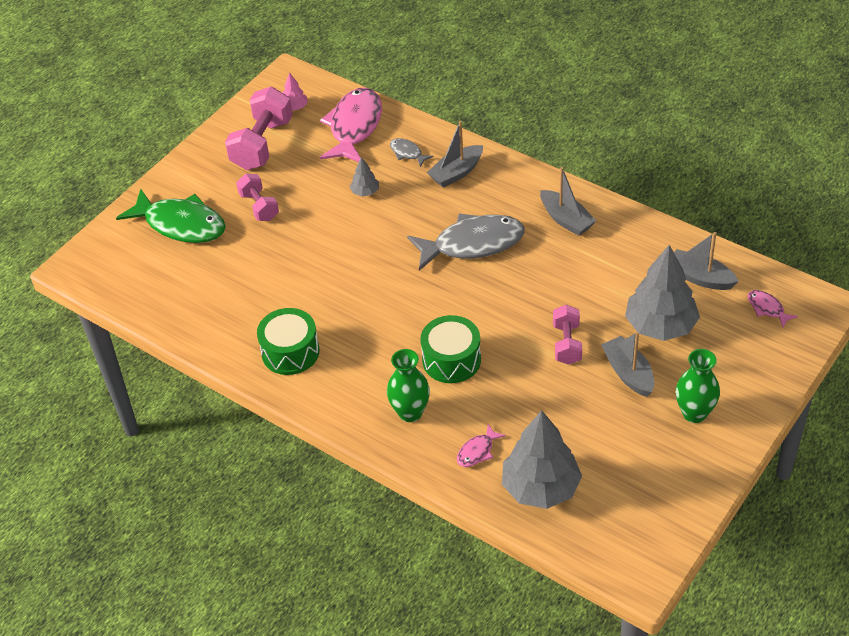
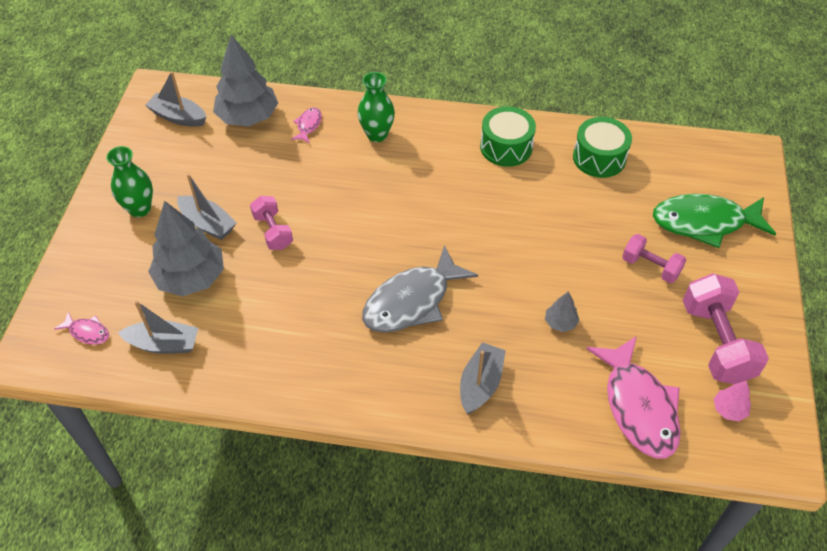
camera: 150 degrees right, 5 degrees up
grey fish [390,138,434,167] -> none
green drum [420,315,481,383] -> green drum moved to [573,117,632,178]
grey boat [540,167,596,236] -> grey boat moved to [145,71,206,127]

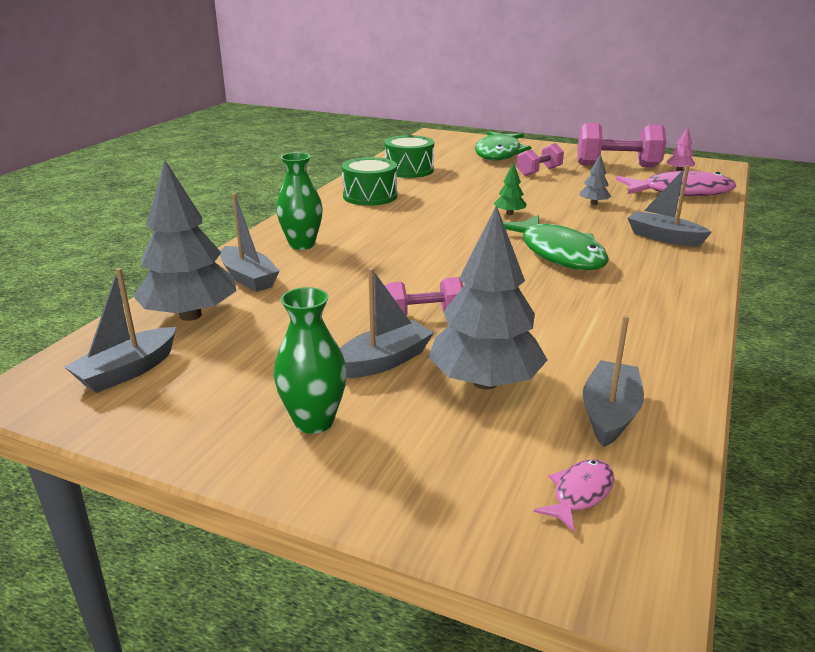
camera: 75 degrees left, 25 degrees down
pink fish [291,107,322,143] -> grey boat [220,193,280,292]
grey fish [362,245,478,333] -> green fish [503,215,609,270]
none -> green tree [494,162,527,215]

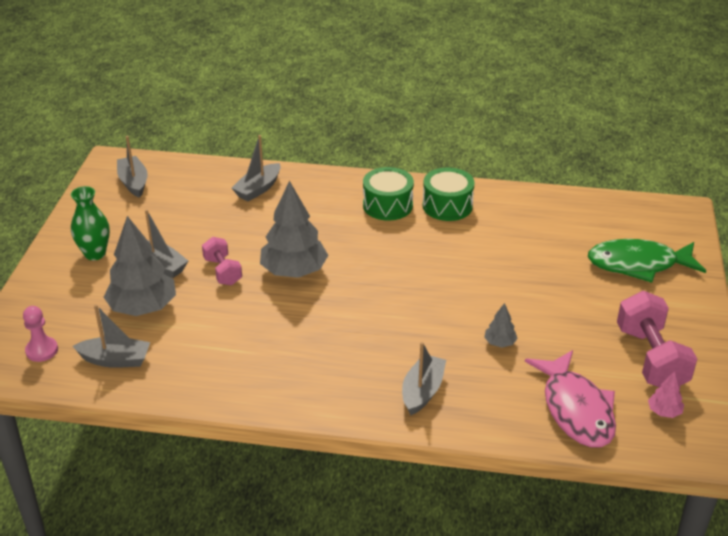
camera: 75 degrees right, 10 degrees up
grey boat [64,268,176,393] -> grey boat turned 45 degrees clockwise [117,136,148,198]
grey tree [133,160,236,321] -> grey tree moved to [260,181,328,278]
green vase [276,153,323,250] -> none
green drum [384,135,434,178] -> green drum moved to [363,167,414,221]
green tree [494,162,527,215] -> none
green fish [503,215,609,270] -> none
pink dumbbell [517,143,564,176] -> none
pink fish [534,459,614,533] -> pink pawn [23,306,58,362]

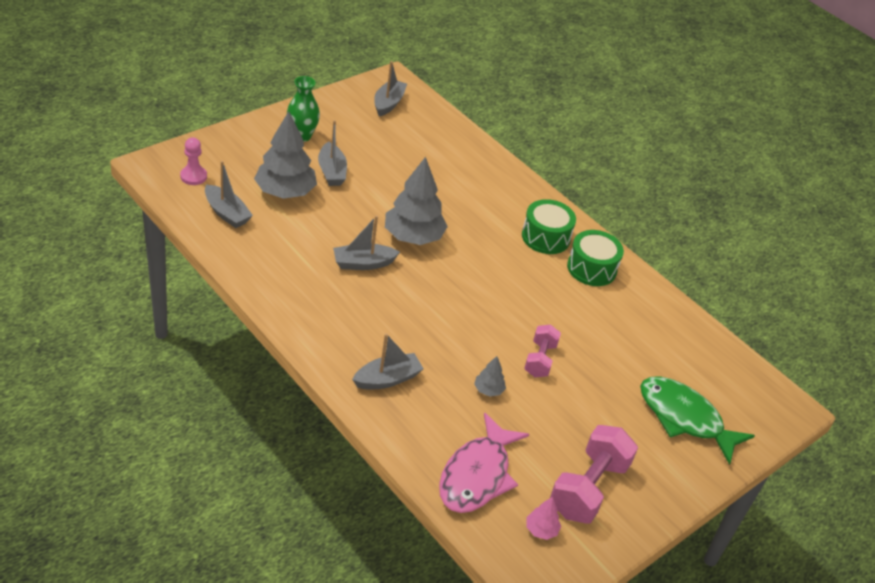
camera: 35 degrees right, 5 degrees up
pink dumbbell [202,237,242,285] -> pink dumbbell moved to [524,325,561,377]
grey boat [232,135,280,201] -> grey boat moved to [333,215,400,270]

